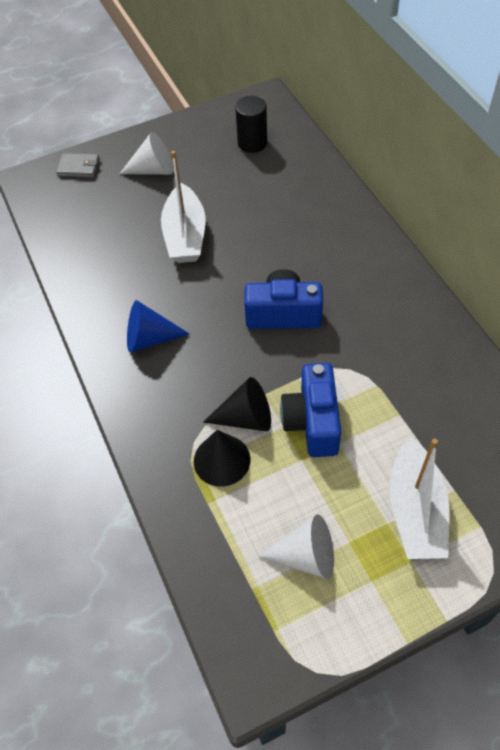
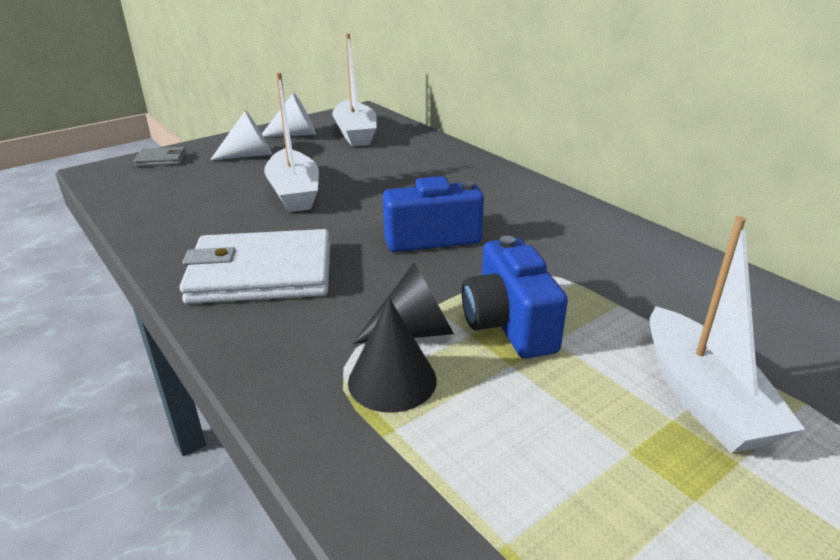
camera: 15 degrees left, 25 degrees down
blue cone [127,300,190,352] -> white wallet [180,229,330,304]
black cylinder [235,96,267,153] -> white boat [332,33,377,147]
white cone [258,514,334,579] -> white cone moved to [262,92,316,137]

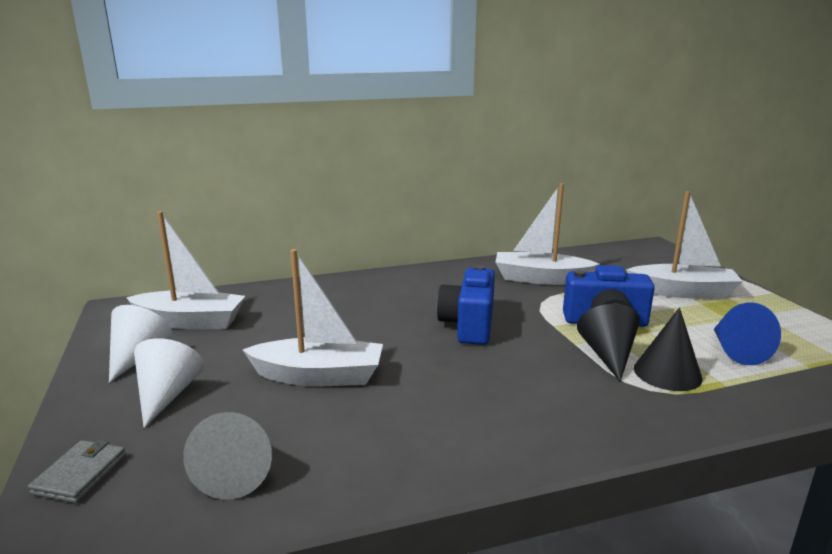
camera: 70 degrees left, 10 degrees down
white wallet [180,229,330,304] -> none
none -> grey cone [183,412,272,500]
none -> white boat [495,183,600,285]
none -> blue cone [714,303,781,365]

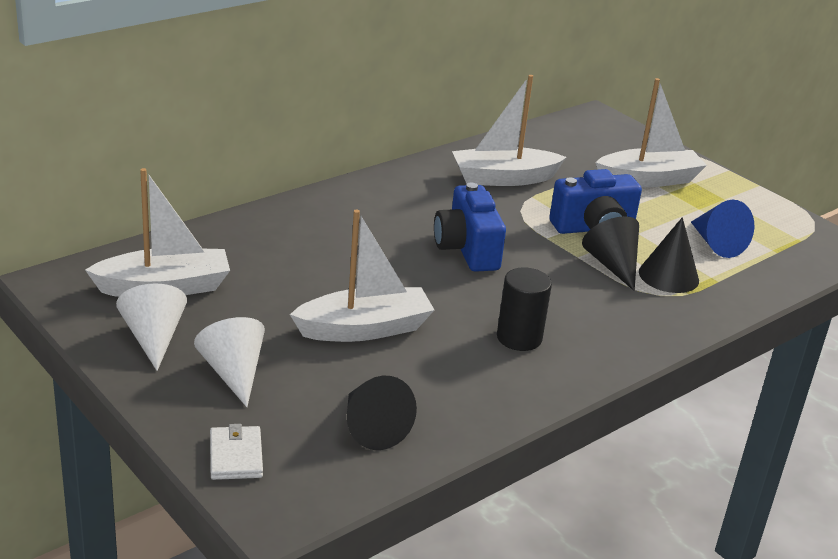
camera: 25 degrees left, 10 degrees up
grey wallet [28,440,126,503] -> white wallet [210,424,263,480]
grey cone [183,412,272,500] -> black cone [347,376,417,450]
none -> black cylinder [497,267,552,351]

